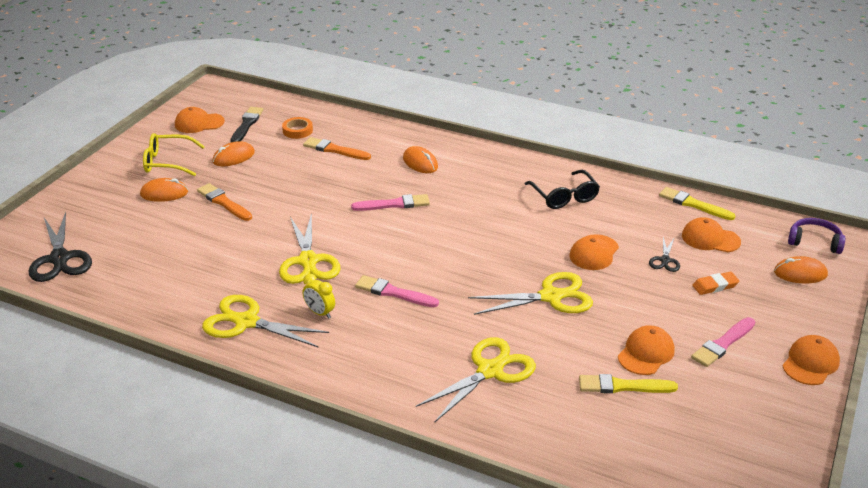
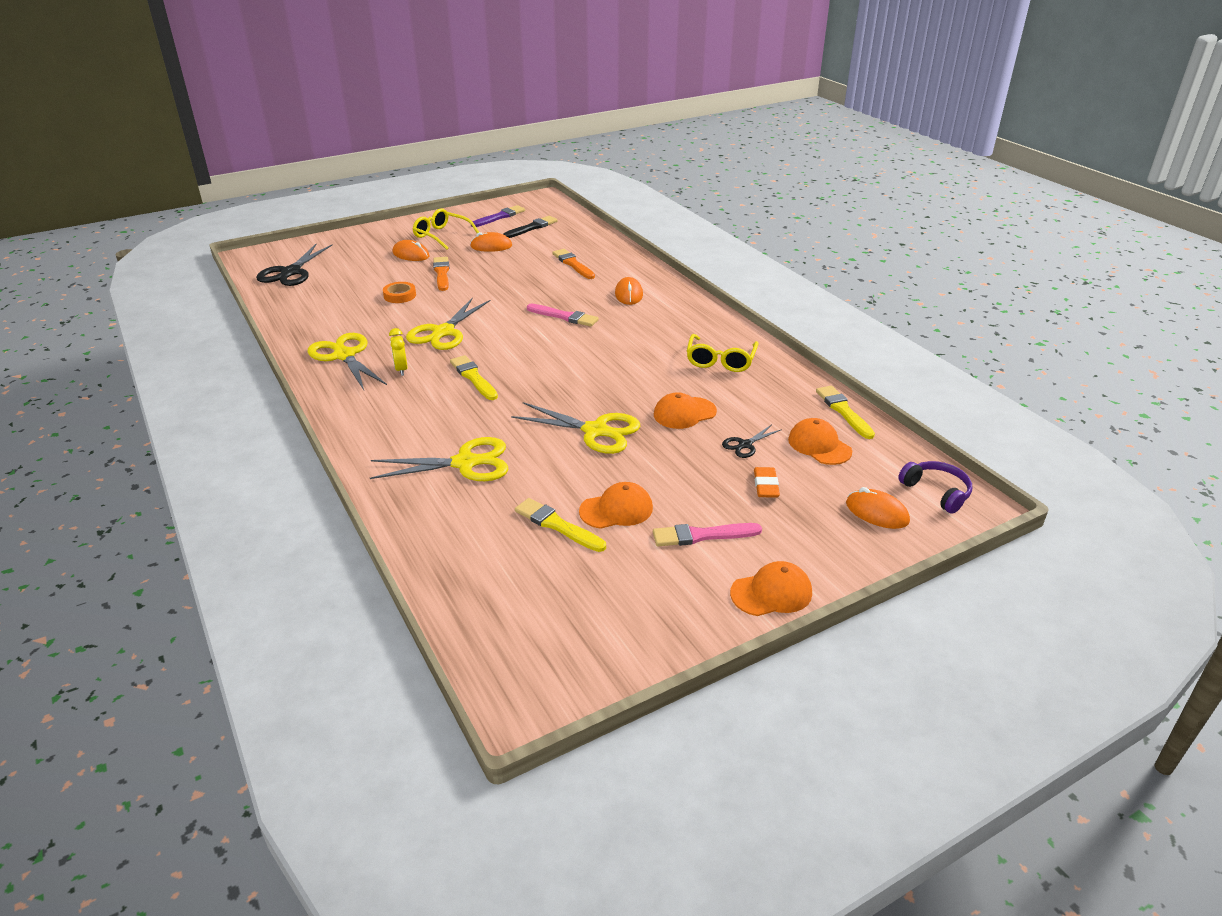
camera: 35 degrees right, 0 degrees up
orange cap [175,107,225,133] -> purple brush [471,205,525,227]
orange tape [282,117,313,139] -> orange tape moved to [383,282,416,303]
pink brush [355,275,439,307] -> yellow brush [450,355,498,400]
black glasses [525,170,600,209] -> yellow glasses [687,334,758,372]
orange eraser [692,272,739,295] -> orange eraser turned 75 degrees clockwise [754,467,780,498]

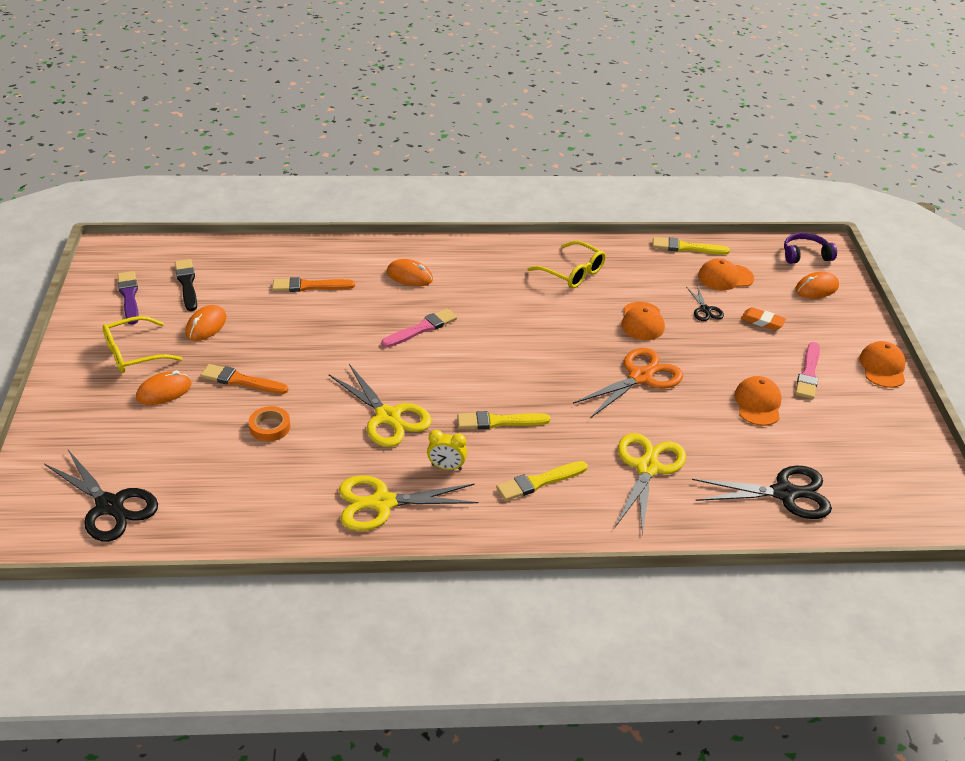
camera: 65 degrees left, 5 degrees up
yellow scissors [511,402,640,454] -> orange scissors [573,348,683,418]
yellow brush [515,498,606,552] -> yellow brush moved to [496,461,588,501]
none -> black scissors [692,465,832,519]

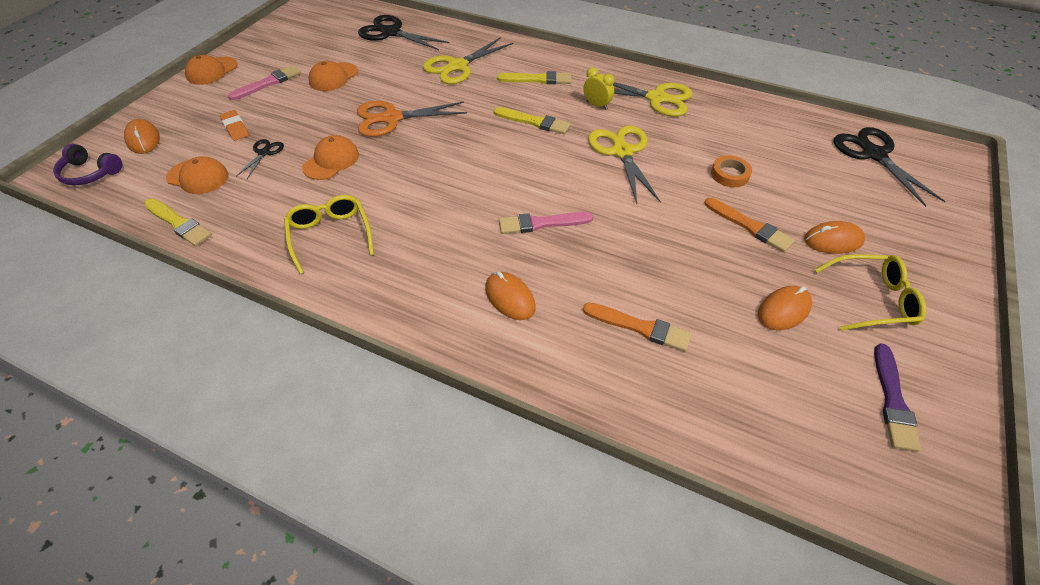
camera: 150 degrees left, 10 degrees up
black brush [175,259,197,311] -> none
orange mouse [795,272,839,298] -> orange mouse turned 60 degrees clockwise [124,119,160,154]

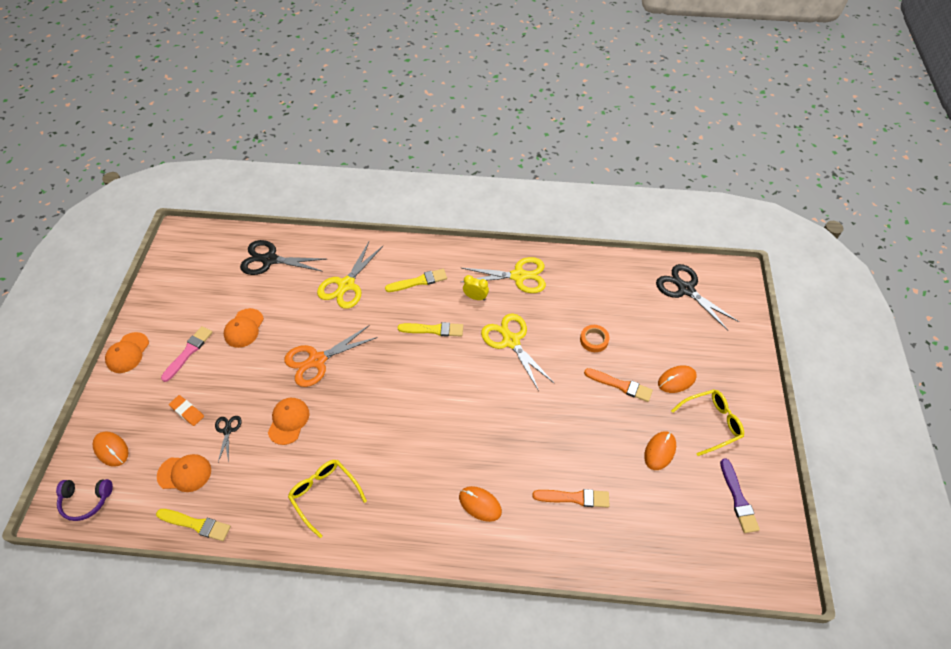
camera: 20 degrees left, 5 degrees up
pink brush [499,212,593,234] -> none

